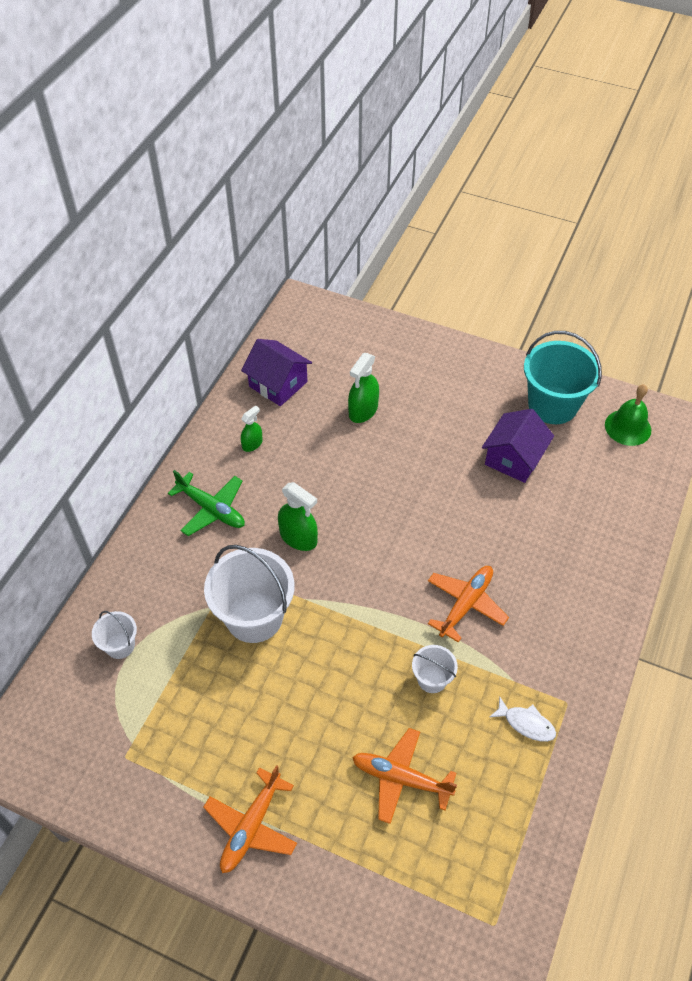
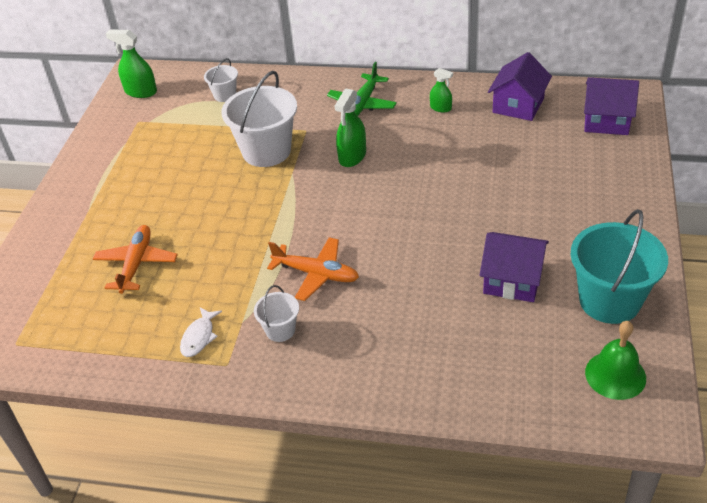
camera: 80 degrees right, 10 degrees down
orange plane [203,765,297,873] -> none
green spray bottle [348,353,379,423] -> green spray bottle moved to [106,30,157,98]
white bucket [412,645,458,693] -> white bucket moved to [254,285,299,342]
none -> purple house [584,77,639,135]

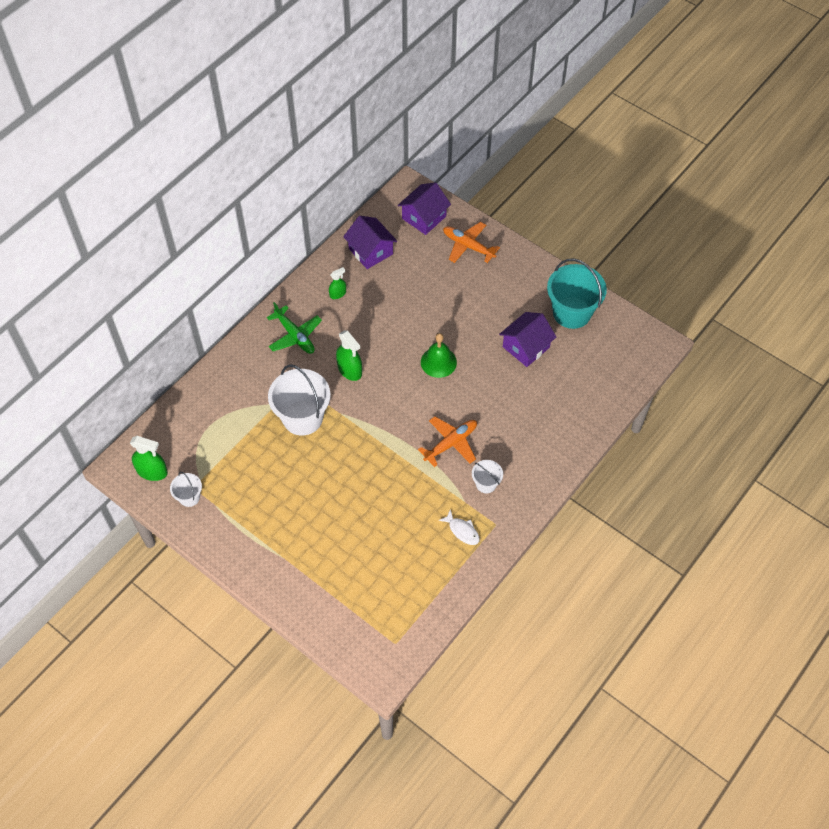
camera: 65 degrees left, 15 degrees up
orange plane [93,225,178,294] -> orange plane moved to [443,222,500,263]
green spray bottle [106,30,157,98] -> green spray bottle turned 120 degrees counterclockwise [130,436,168,481]
white bucket [204,58,238,102] -> white bucket moved to [170,472,202,507]
green bell [585,321,646,400] -> green bell moved to [421,333,457,378]

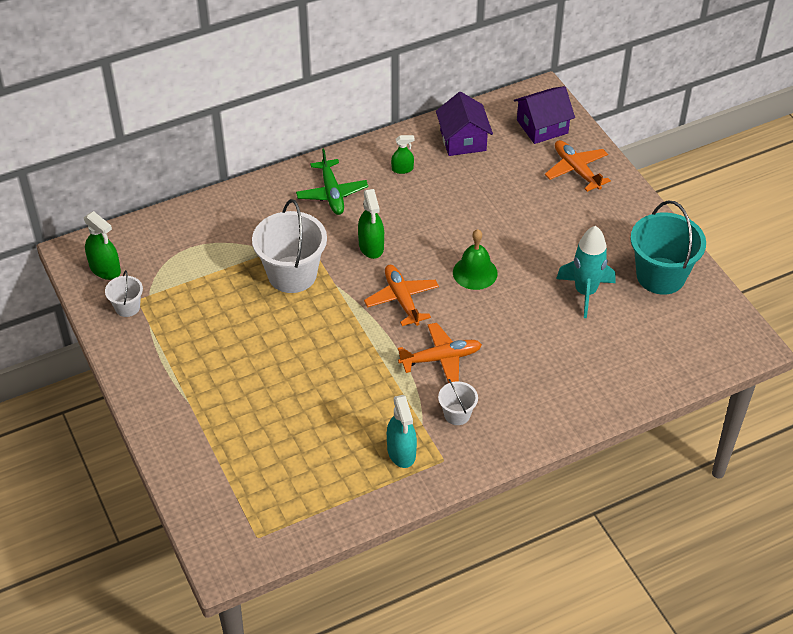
camera: 25 degrees right, 10 degrees down
white fish [438,509,480,545] -> turquoise spray bottle [387,395,417,468]
purple house [499,312,556,367] -> turquoise rocket [556,226,615,318]
none -> orange plane [364,265,439,326]

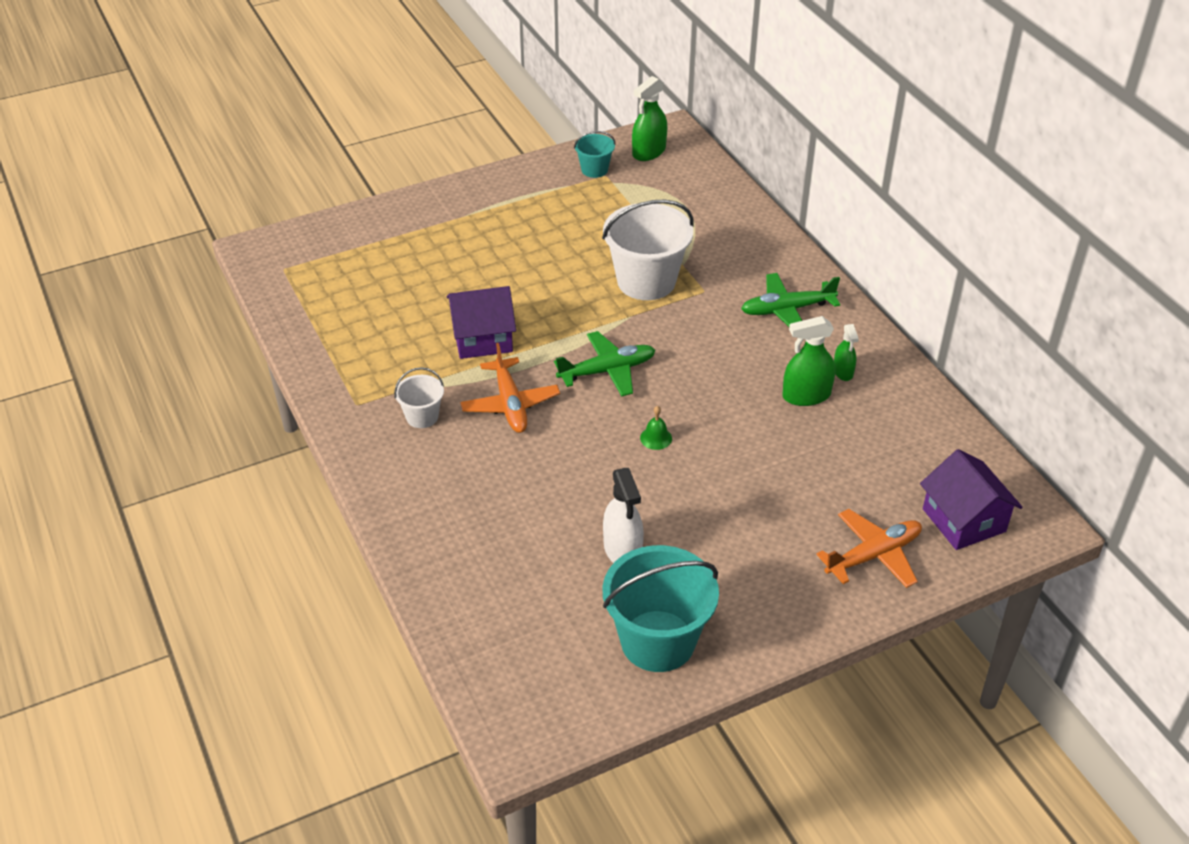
camera: 90 degrees right, 5 degrees down
white bucket [105,270,143,317] -> turquoise bucket [574,131,616,178]
green spray bottle [358,189,384,259] -> green spray bottle moved to [782,316,836,406]
orange plane [364,265,439,326] -> green plane [554,331,655,397]
turquoise spray bottle [387,395,417,468] -> none
purple house [436,92,493,156] -> purple house moved to [447,286,516,359]
green bell [453,229,498,290] -> green bell [640,406,672,450], size x0.53
turquoise rocket [556,226,615,318] -> white spray bottle [603,468,644,563]

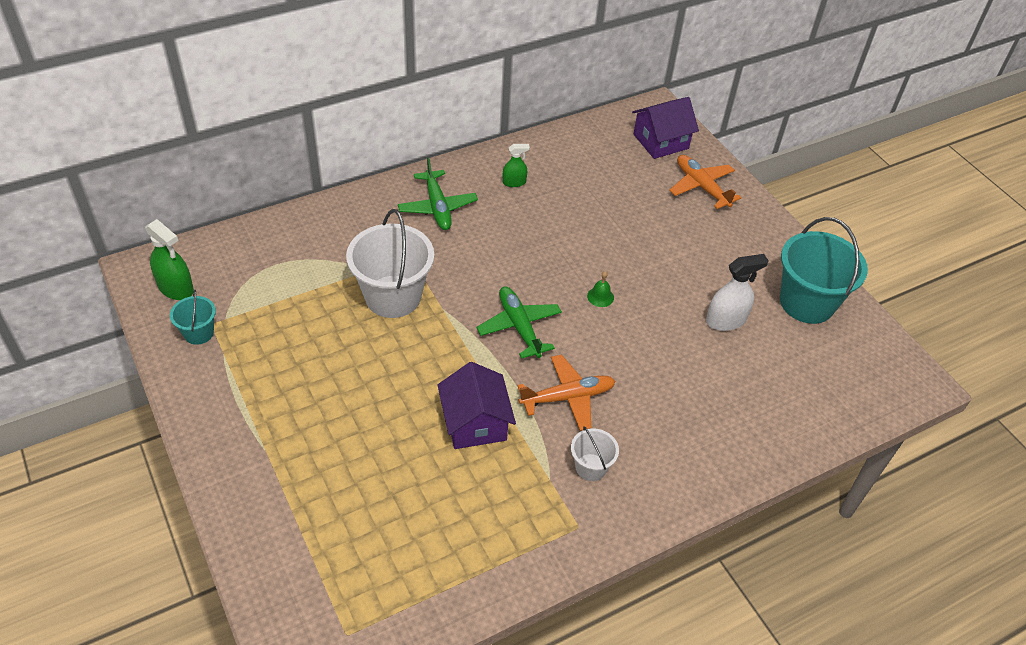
camera: 95 degrees left, 5 degrees up
green spray bottle [782,316,836,406] -> none

